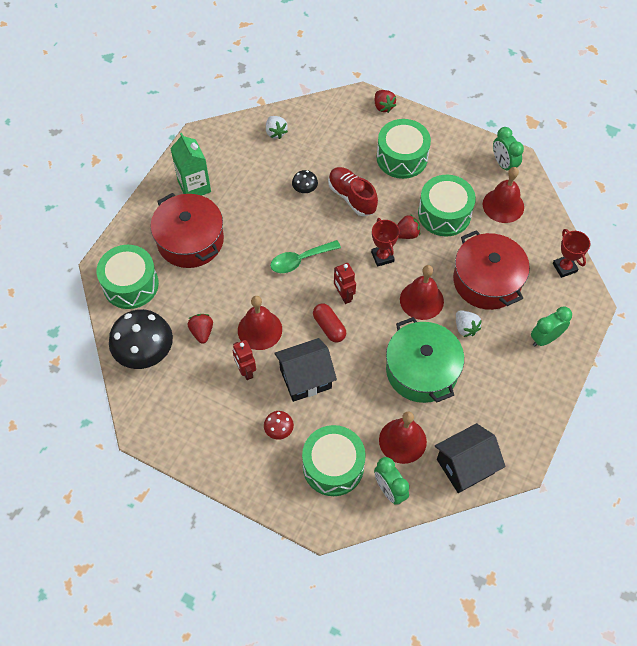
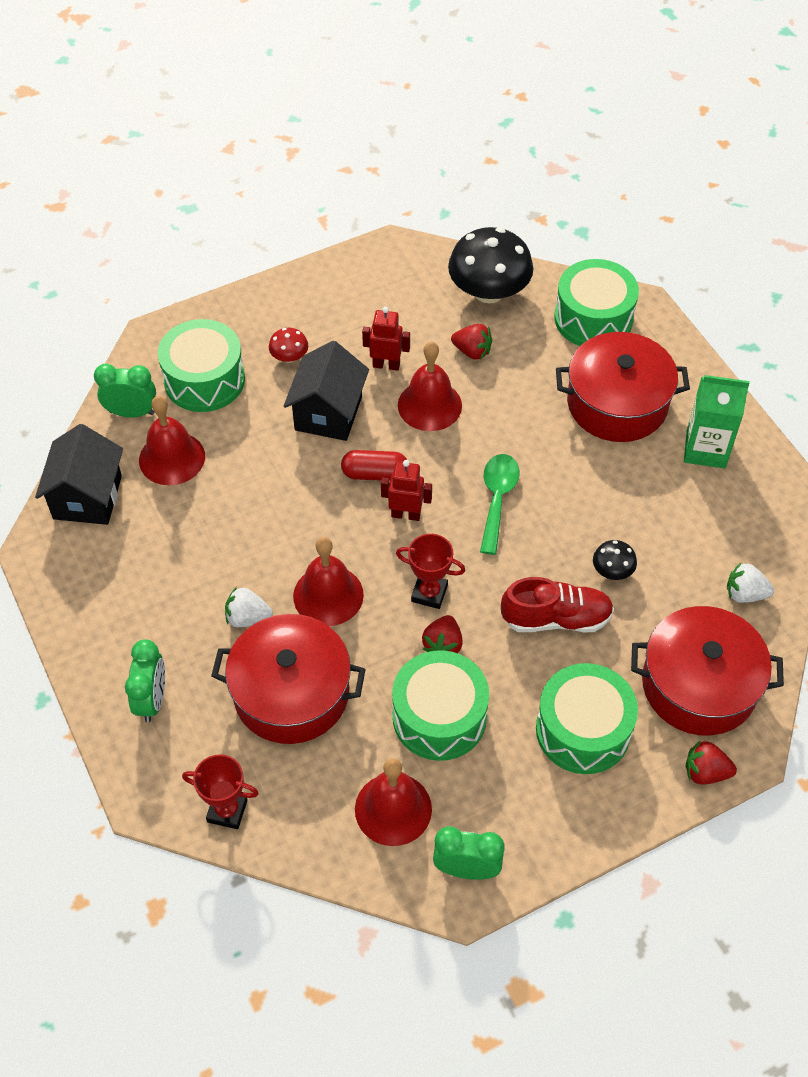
camera: 125 degrees right, 5 degrees down
green pot [386,317,464,403] -> none
none -> red pot [631,606,784,735]

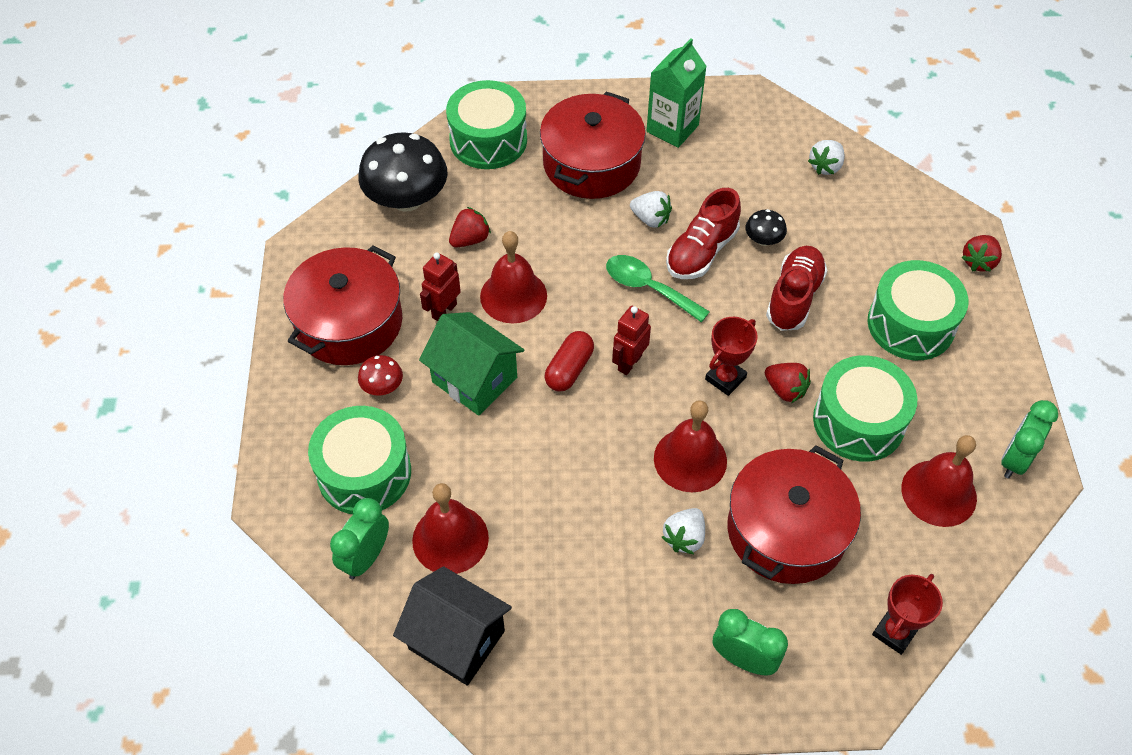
camera: 65 degrees left, 0 degrees up
black house [284,341,369,441] -> green house [419,312,524,416]
red pot [631,606,784,735] -> red pot moved to [283,245,402,365]
none -> white strawberry [630,191,672,228]
none -> red shoe [666,188,741,279]

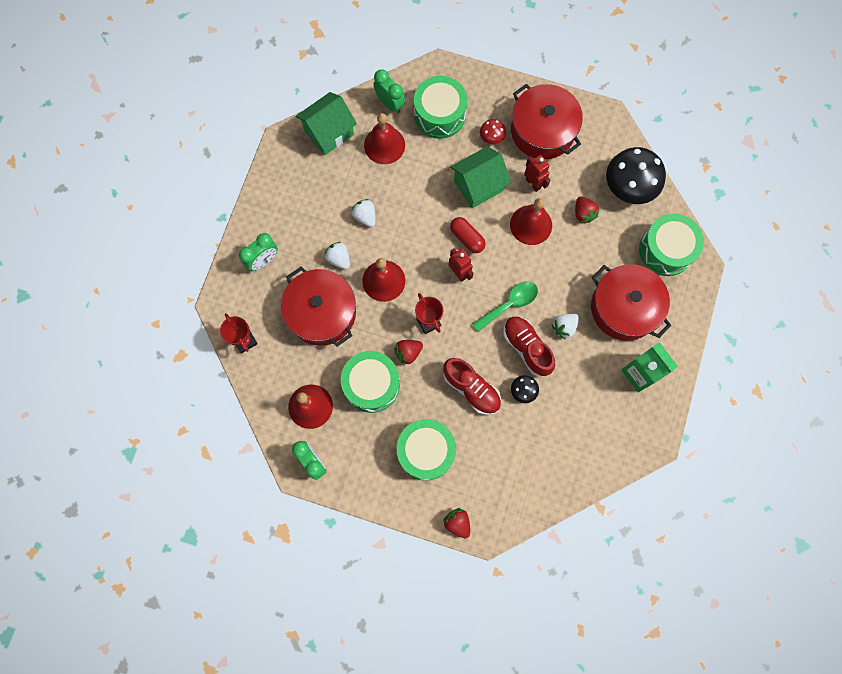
camera: 110 degrees right, 20 degrees up
black house [393,566,512,686] -> green house [296,92,357,155]
white strawberry [808,140,845,175] -> white strawberry moved to [351,199,376,227]

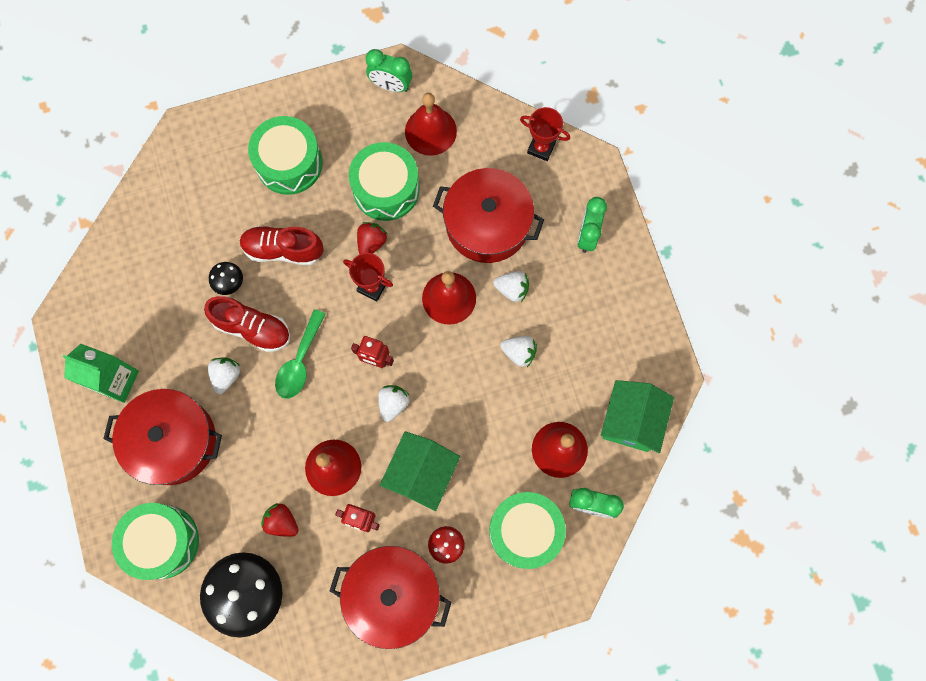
camera: 145 degrees right, 0 degrees up
red strawberry [443,508,470,539] -> none
red capsule [450,217,486,253] -> white strawberry [378,385,409,422]

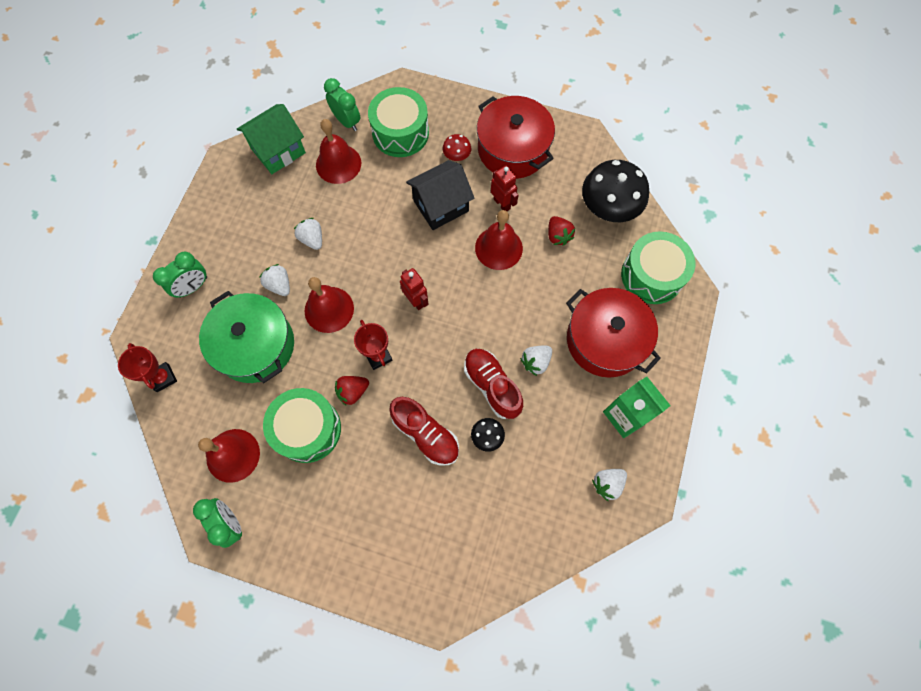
camera: 145 degrees left, 5 degrees down
green drum [248,116,323,195] -> none
green spoon [275,309,326,399] -> none
white strawberry [378,385,409,422] -> white strawberry moved to [592,469,627,502]
green house [380,431,460,511] -> black house [406,160,475,230]
red pot [433,168,544,263] -> green pot [199,291,294,383]

